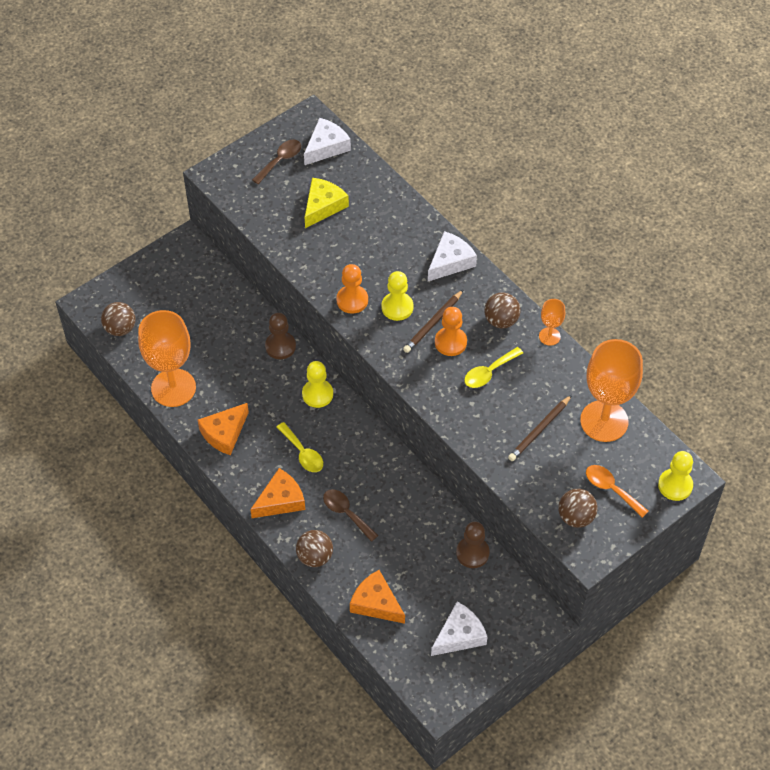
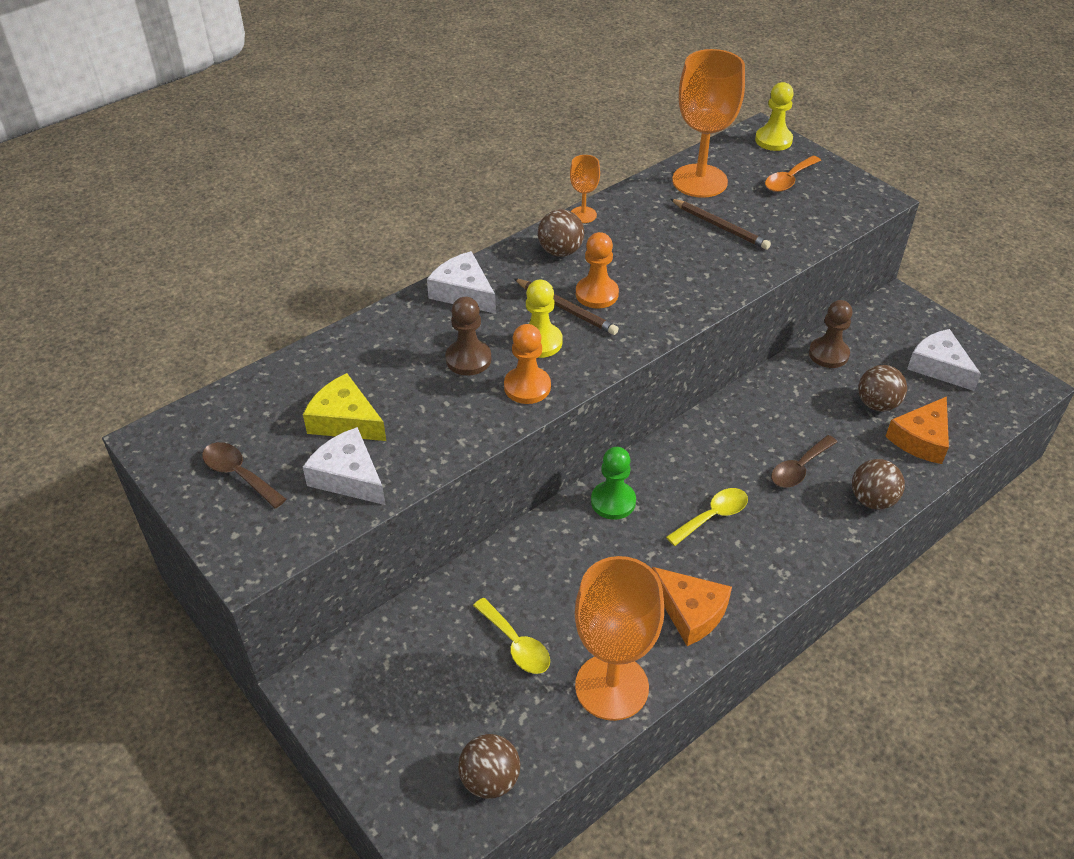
camera: 90 degrees left, 10 degrees down
orange cheese [250,468,305,518] -> none
brown pawn [265,313,296,359] -> brown pawn moved to [445,297,491,376]
yellow pawn [302,361,333,408] -> green pawn [591,447,636,520]
white cheese [304,118,351,165] -> white cheese moved to [303,427,385,505]
yellow spoon [464,347,523,388] -> yellow spoon moved to [473,598,550,674]
brown ball [558,489,598,528] -> brown ball moved to [858,365,907,412]

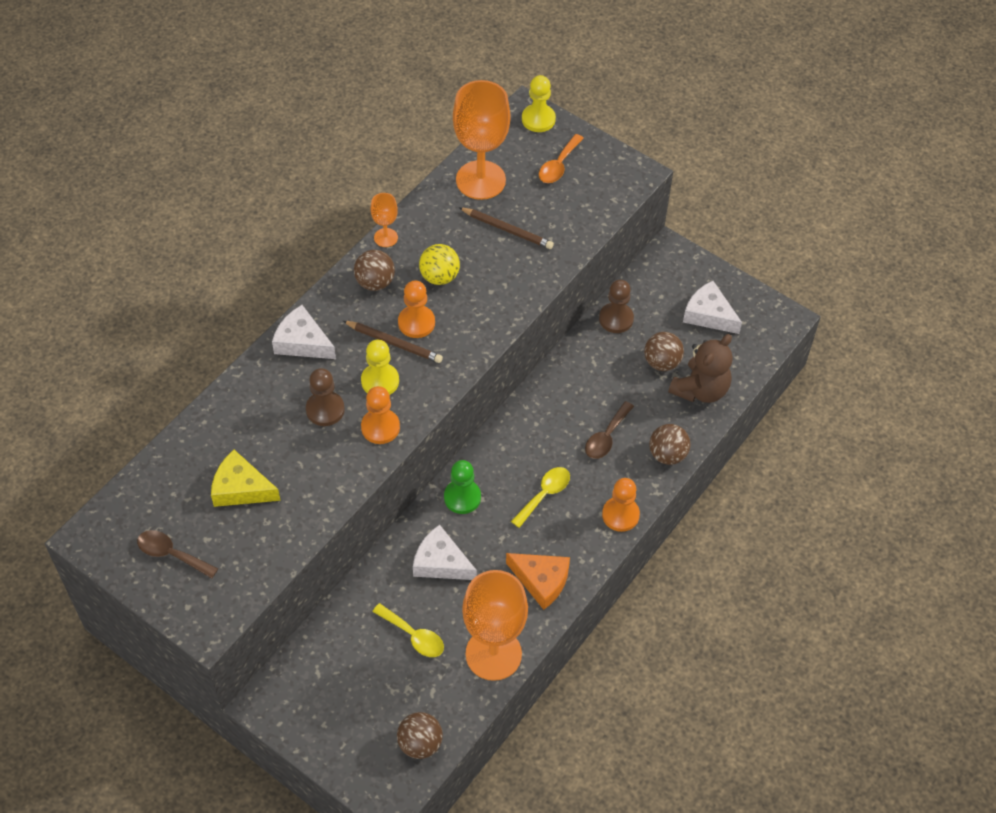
camera: 15 degrees left, 10 degrees up
white cheese [303,427,385,505] -> white cheese moved to [413,524,477,580]
orange cheese [885,396,949,464] -> brown teddy bear [668,334,733,403]
none -> yellow ball [419,244,460,285]
none -> orange pawn [602,478,640,532]

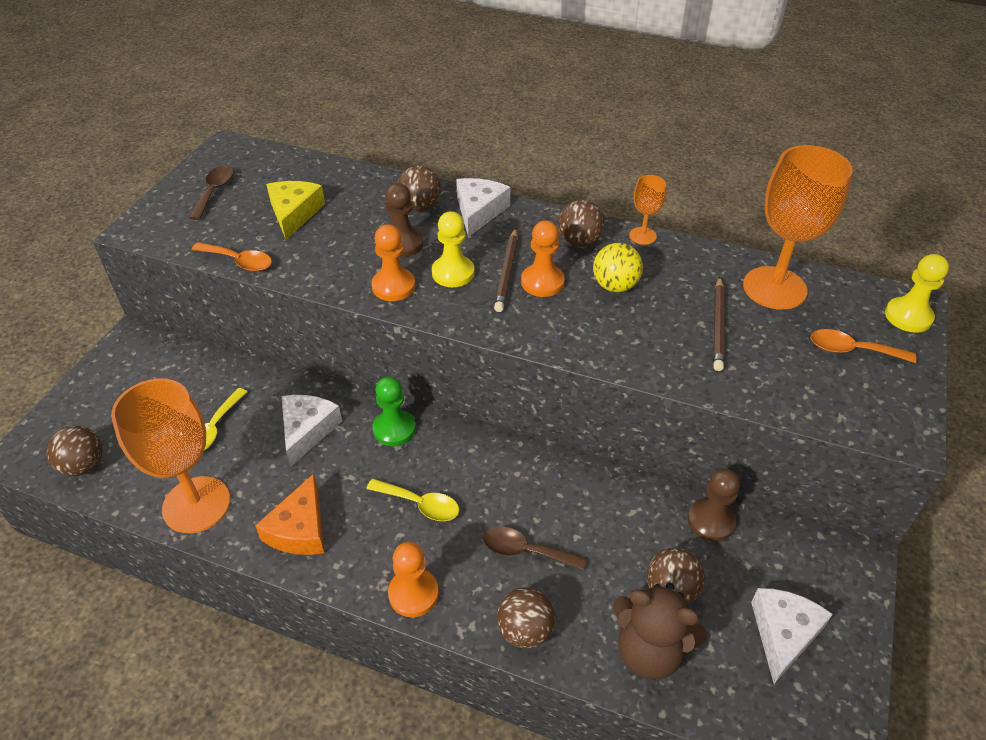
camera: 75 degrees right, 10 degrees down
none -> orange spoon [192,242,272,271]
none -> brown ball [397,166,441,211]

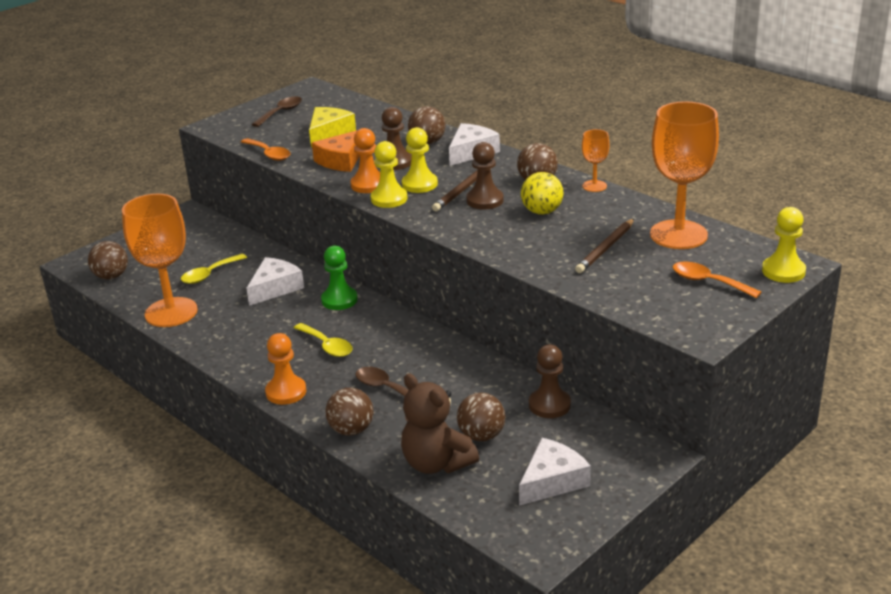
camera: 25 degrees right, 15 degrees down
orange cheese [255,474,324,555] -> orange cheese moved to [312,130,360,172]
orange pawn [521,220,565,297] -> brown pawn [466,142,504,210]
none -> yellow pawn [371,141,407,208]

